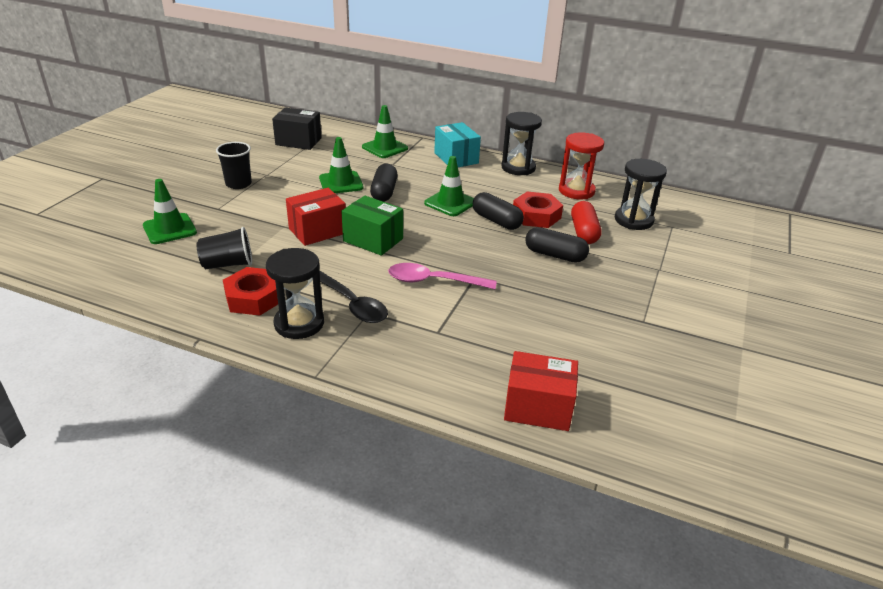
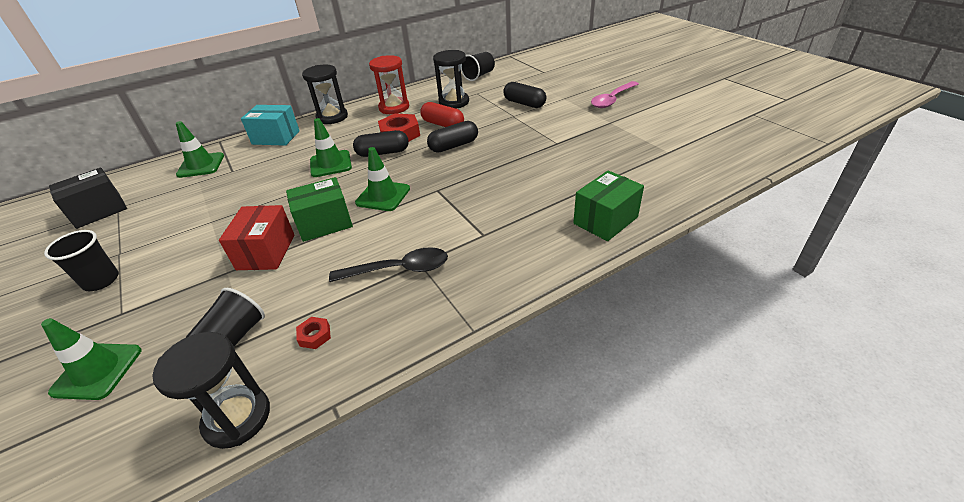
camera: 50 degrees left, 5 degrees up
red nut [223,267,278,316] -> red nut [296,317,331,349], size x0.49
black hourglass [266,248,324,339] -> black hourglass moved to [152,332,270,449]
green traffic cone [319,137,363,193] -> green traffic cone moved to [355,147,410,211]
black capsule [370,163,398,202] -> black capsule moved to [503,82,547,108]
pink spoon [388,263,497,289] -> pink spoon moved to [591,81,639,108]
red box [504,351,578,431] -> green box [573,170,644,241]
none -> black cup [461,52,495,81]

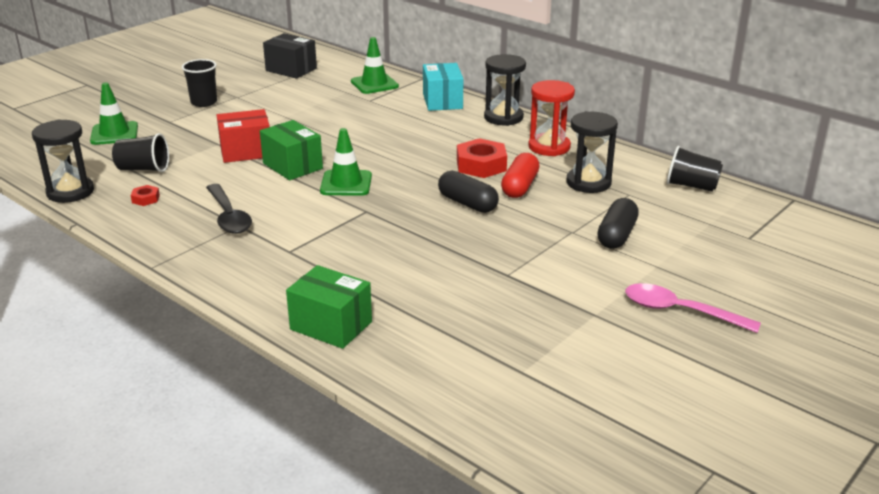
camera: 70 degrees right, 10 degrees down
green traffic cone [310,118,352,177] -> none
black capsule [353,130,409,157] -> none

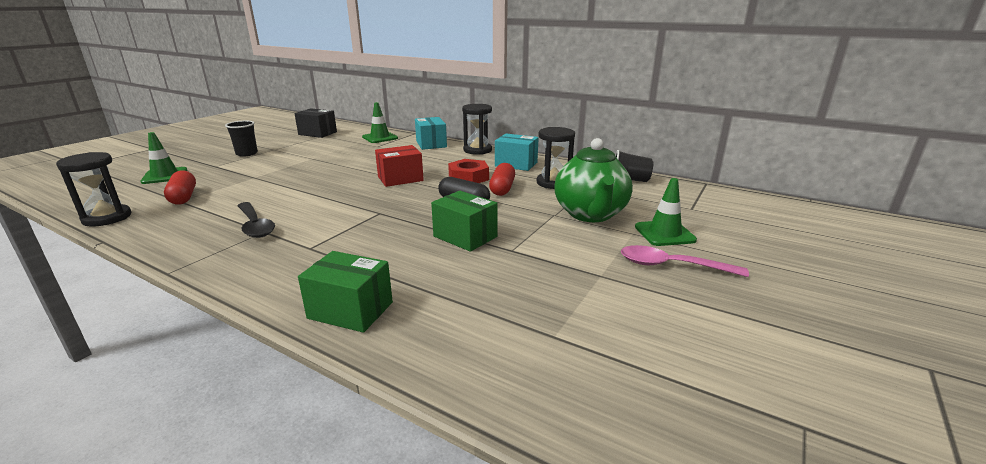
camera: 10 degrees left, 5 degrees down
black cup [112,133,169,172] -> red capsule [164,170,196,205]
red nut [131,185,160,206] -> none
red box [217,109,270,163] -> red box moved to [375,145,424,187]
green box [260,120,323,180] -> green box moved to [431,191,498,252]
green traffic cone [320,128,372,196] -> green traffic cone moved to [635,178,697,246]
red hourglass [528,80,575,156] -> turquoise box [495,133,539,171]
black capsule [597,198,639,249] -> green teapot [554,138,633,222]

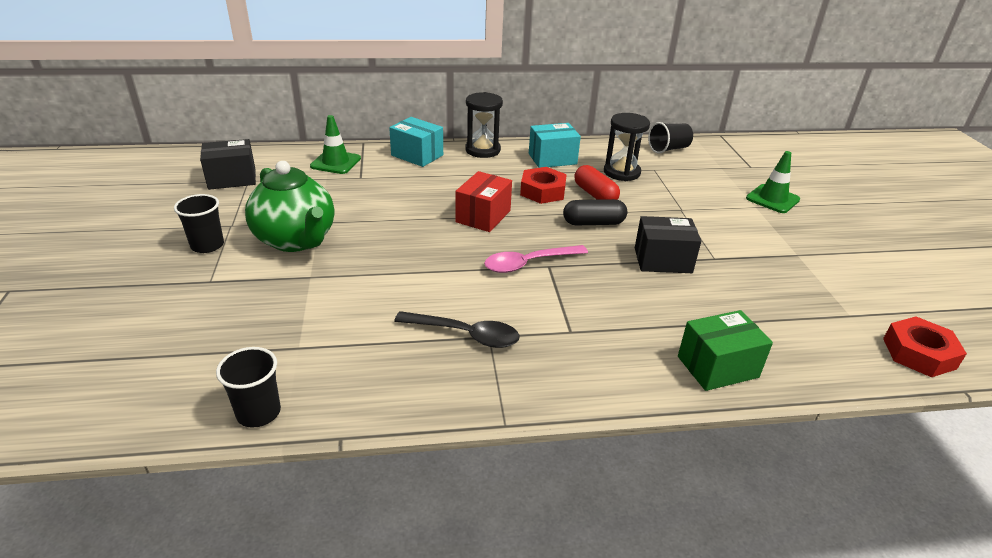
camera: 40 degrees left, 10 degrees up
black hourglass [56,152,131,226] -> black cup [216,347,281,428]
green traffic cone [140,132,187,184] -> none
red capsule [164,170,196,205] -> none
green box [431,191,498,252] -> black box [635,216,701,273]
green teapot [554,138,633,222] -> green teapot moved to [245,161,334,252]
pink spoon [621,245,749,277] -> pink spoon moved to [484,245,588,273]
none -> red nut [883,317,967,377]

